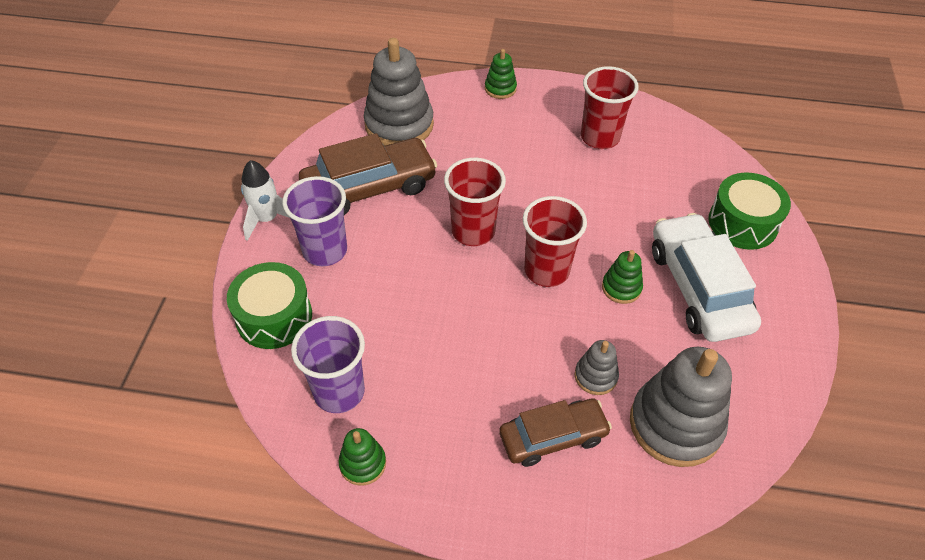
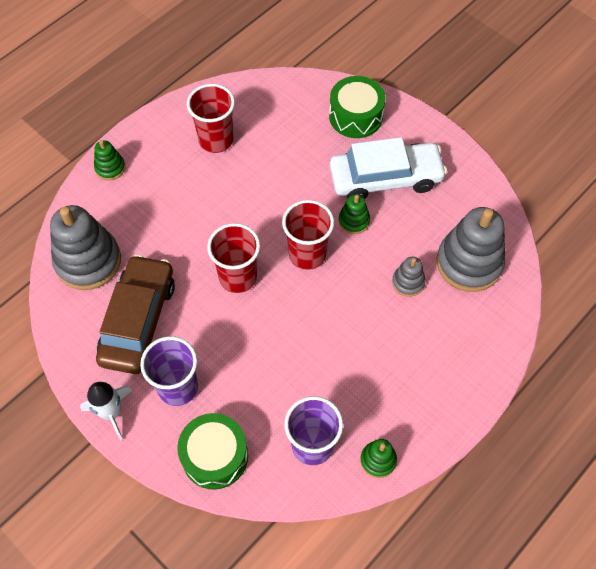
camera: 55 degrees left, 10 degrees up
brown car [499,399,612,467] -> none
white car [652,213,761,342] -> white car turned 150 degrees clockwise [330,137,447,199]

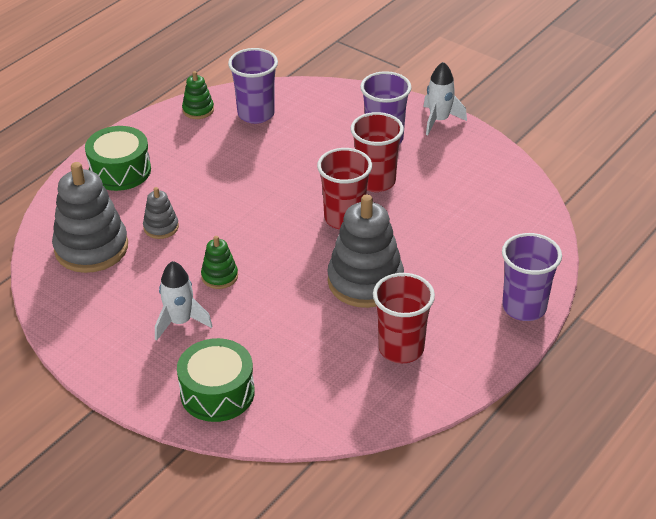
camera: 175 degrees right, 20 degrees down
grey stacking toy [50,205,121,290] -> grey stacking toy moved to [327,194,404,308]
green stacking toy [94,140,125,181] -> purple cup [502,233,562,321]
brown car [96,254,175,374] -> none
green drum [177,413,248,490] -> green drum moved to [85,126,151,191]
red cup [282,200,334,270] -> red cup moved to [351,112,404,192]
white car [330,137,447,199] -> white rocket [155,261,212,341]

